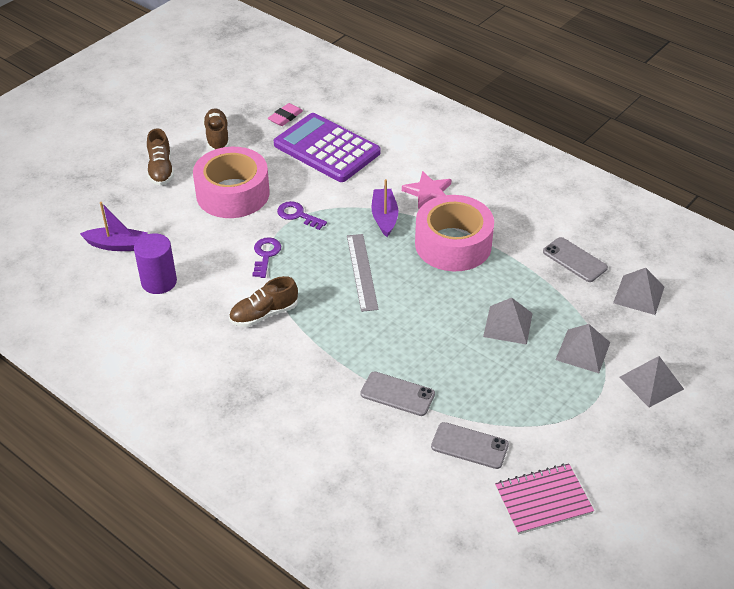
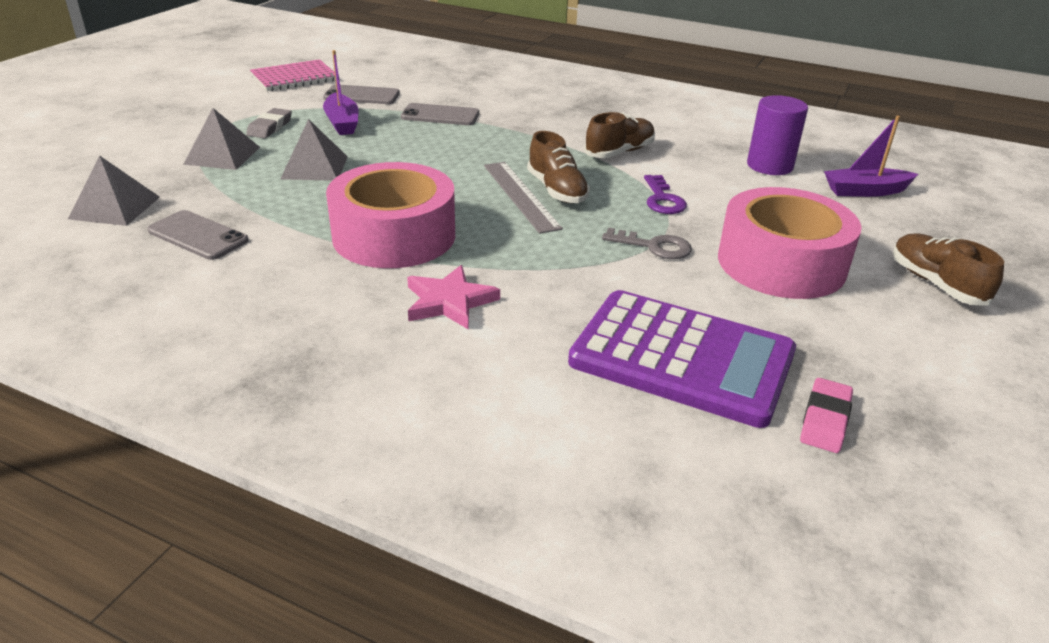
camera: 165 degrees right, 10 degrees down
brown shoe [203,108,229,151] -> brown shoe moved to [527,131,590,203]
purple key [277,201,327,230] -> grey key [602,228,692,259]
purple boat [372,179,398,237] -> purple boat moved to [323,50,358,135]
grey pyramid [619,356,684,407] -> none
none -> grey eraser [246,108,292,138]

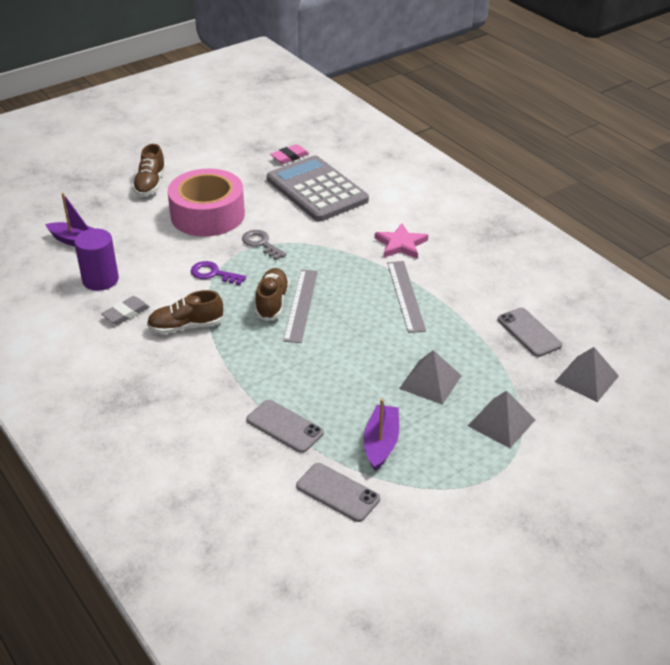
camera: 150 degrees left, 5 degrees up
grey eraser [246,108,292,138] -> grey eraser moved to [101,296,150,325]
pink notebook [250,59,335,91] -> none
pink tape [326,162,455,268] -> grey ruler [387,261,426,333]
purple calculator [568,290,796,428] -> grey calculator [267,155,369,222]
purple key [644,175,687,214] -> purple key turned 90 degrees counterclockwise [191,261,246,285]

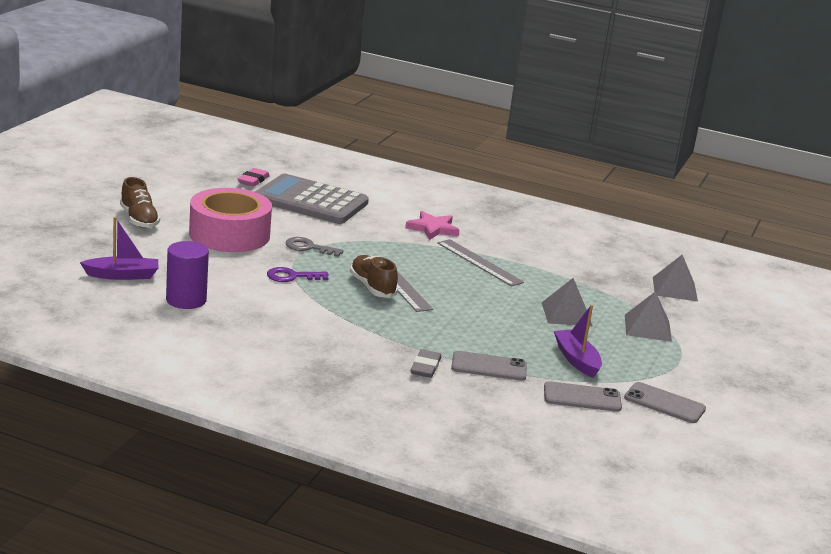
camera: 35 degrees left, 15 degrees down
grey eraser [101,296,150,325] -> grey eraser moved to [410,349,441,378]
brown shoe [147,290,224,334] -> none
grey phone [498,308,562,357] -> grey phone moved to [624,382,706,423]

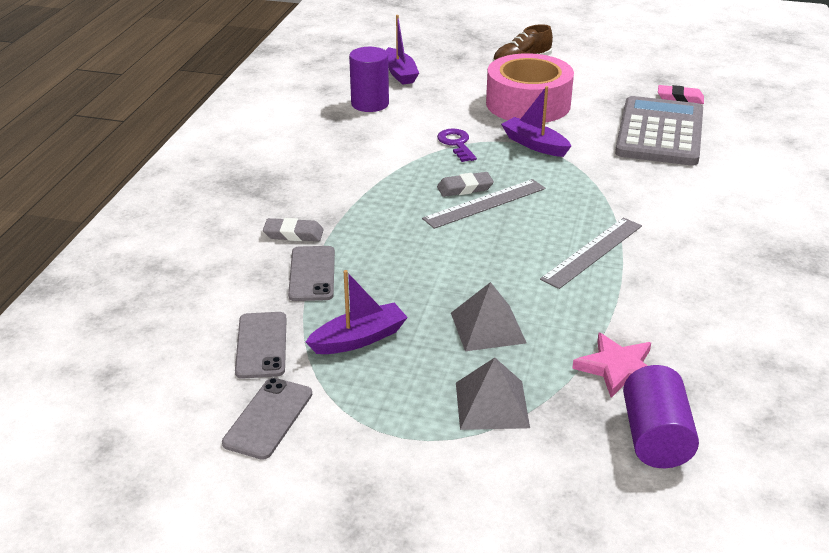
camera: 85 degrees right, 10 degrees up
grey key [285,237,343,257] -> purple boat [501,86,571,157]
brown shoe [350,255,398,298] -> grey eraser [437,172,494,197]
pink star [405,211,459,240] -> pink star moved to [572,333,651,398]
grey pyramid [653,255,698,301] -> purple cylinder [623,365,699,468]

